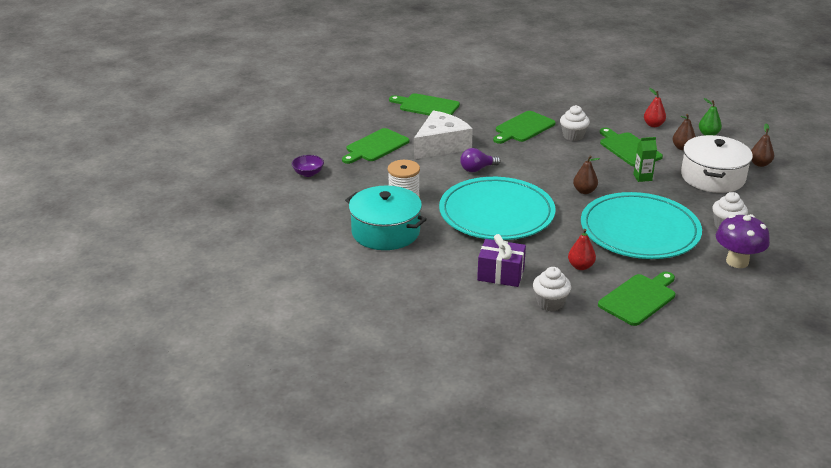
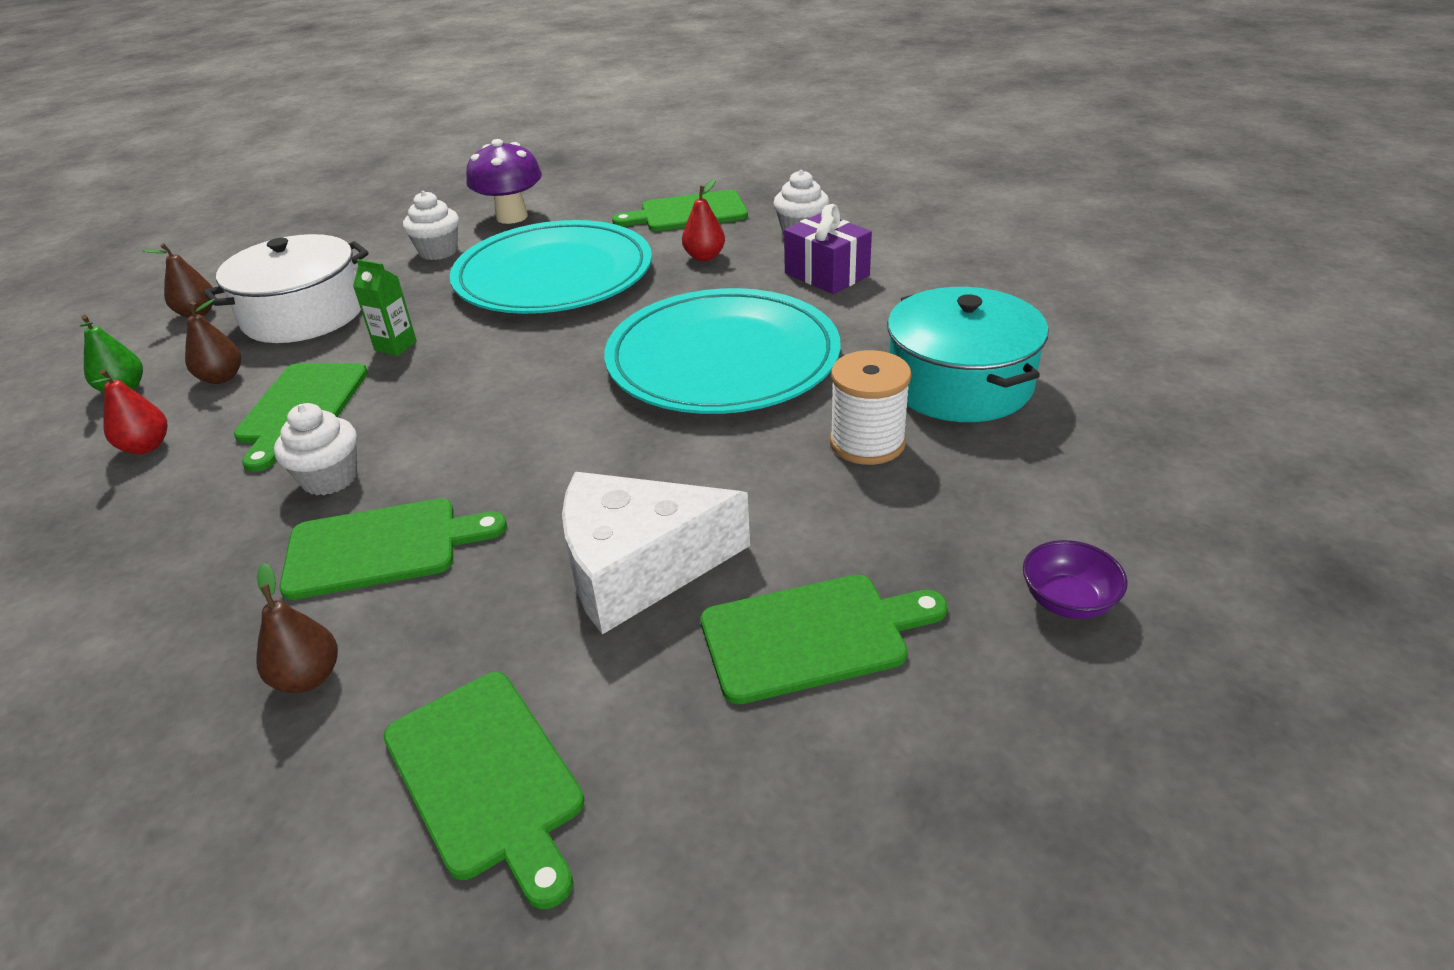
camera: 145 degrees left, 5 degrees up
purple light bulb [460,148,501,172] -> none
brown pear [573,156,600,194] -> brown pear moved to [256,563,338,693]

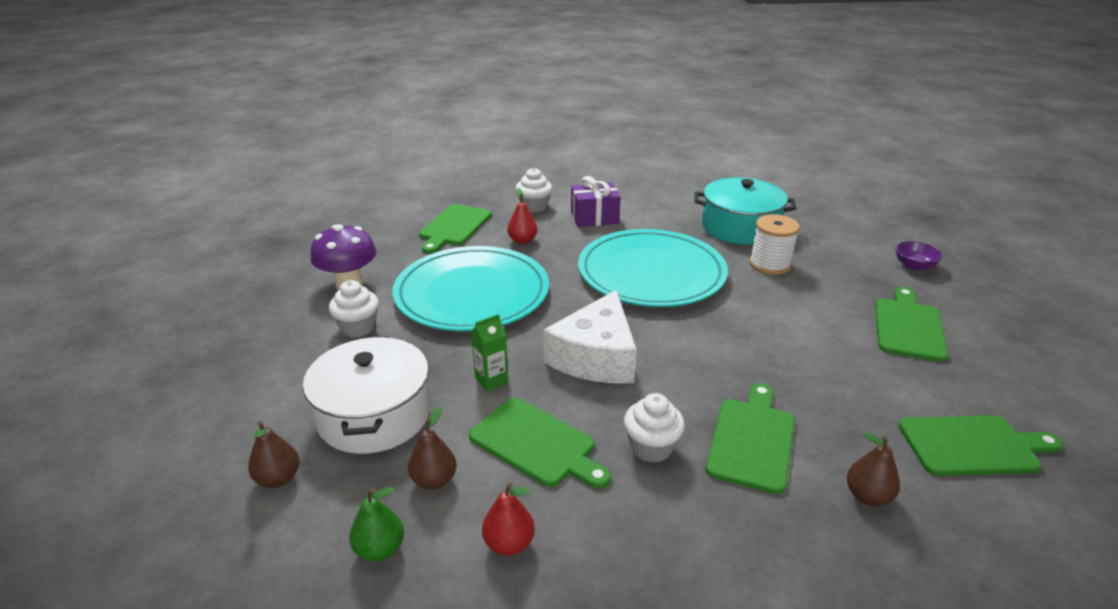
camera: 60 degrees left, 5 degrees down
white cheese [562,472,750,634] -> white cheese moved to [543,290,637,384]

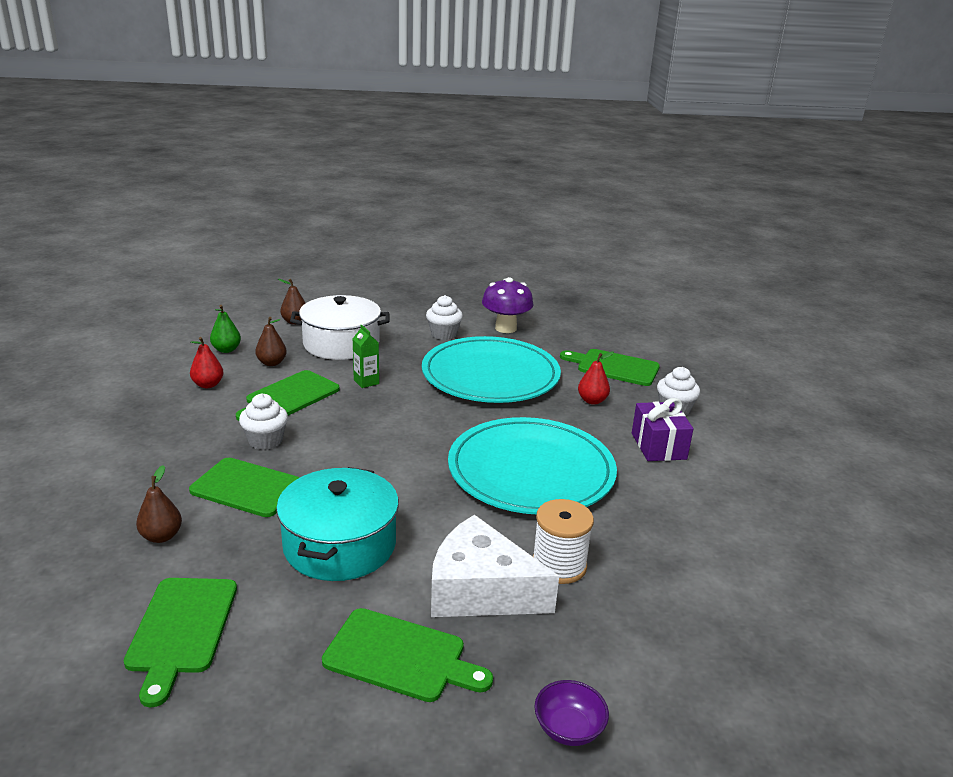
camera: 90 degrees right, 5 degrees down
white cheese [543,290,637,384] -> white cheese moved to [431,515,559,617]
turquoise pot [694,177,797,245] -> turquoise pot moved to [276,467,399,581]

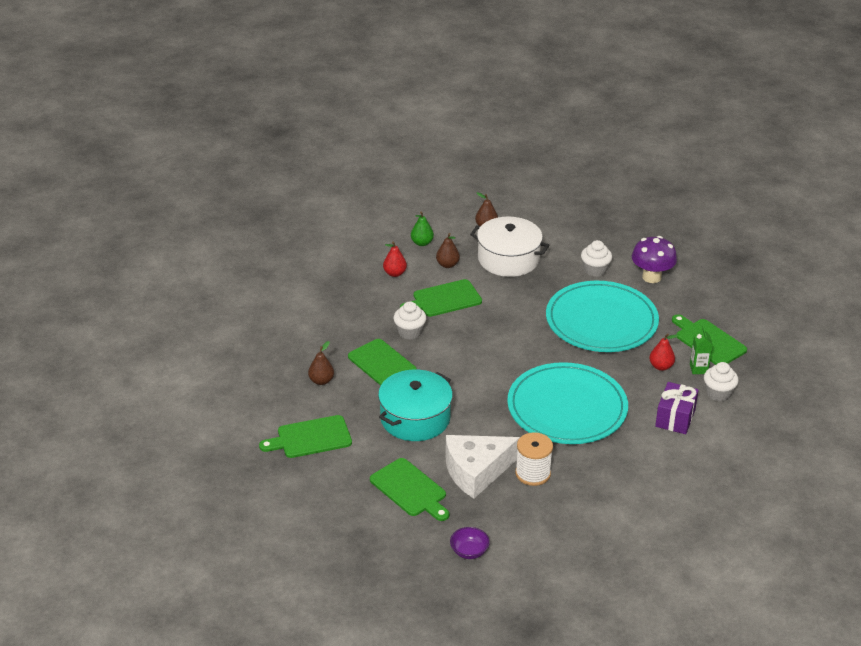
camera: 30 degrees right, 10 degrees up
green cutting board [124,578,237,707] -> green cutting board turned 45 degrees clockwise [259,415,352,458]
green carton [353,325,379,388] -> green carton moved to [690,327,713,374]
white cheese [431,515,559,617] -> white cheese turned 75 degrees counterclockwise [445,435,520,499]

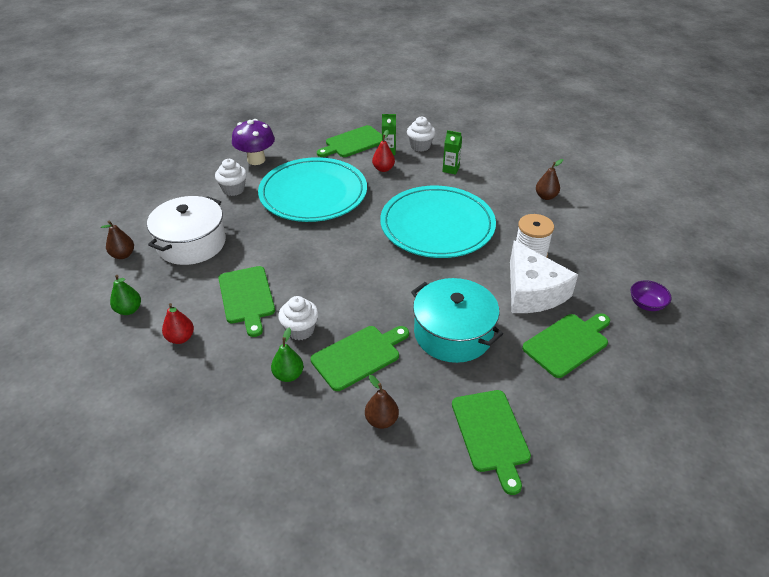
camera: 85 degrees left, 5 degrees up
brown pear [436,233,460,268] -> brown pear moved to [536,159,563,200]
purple gift [655,382,698,434] -> green carton [442,130,462,175]
none -> green pear [271,328,304,382]

